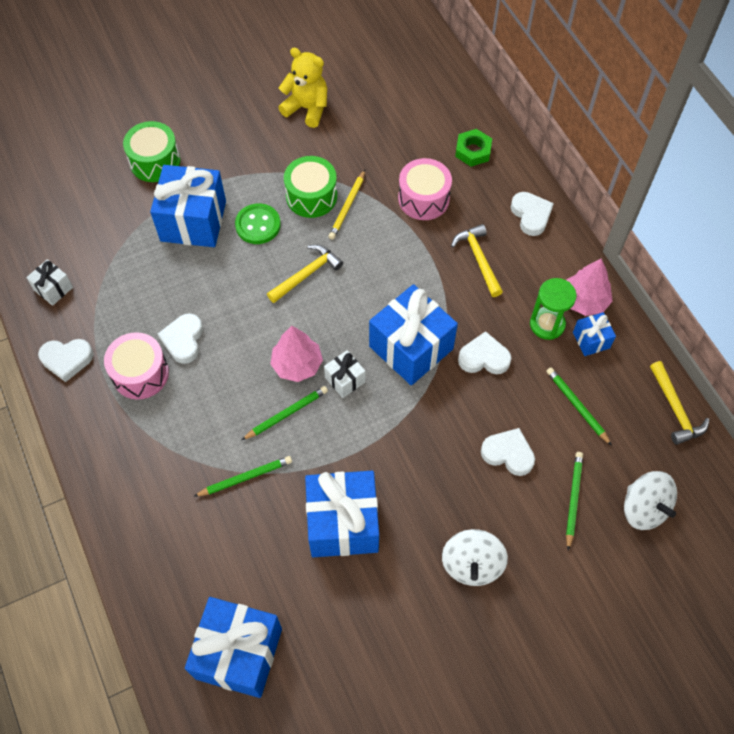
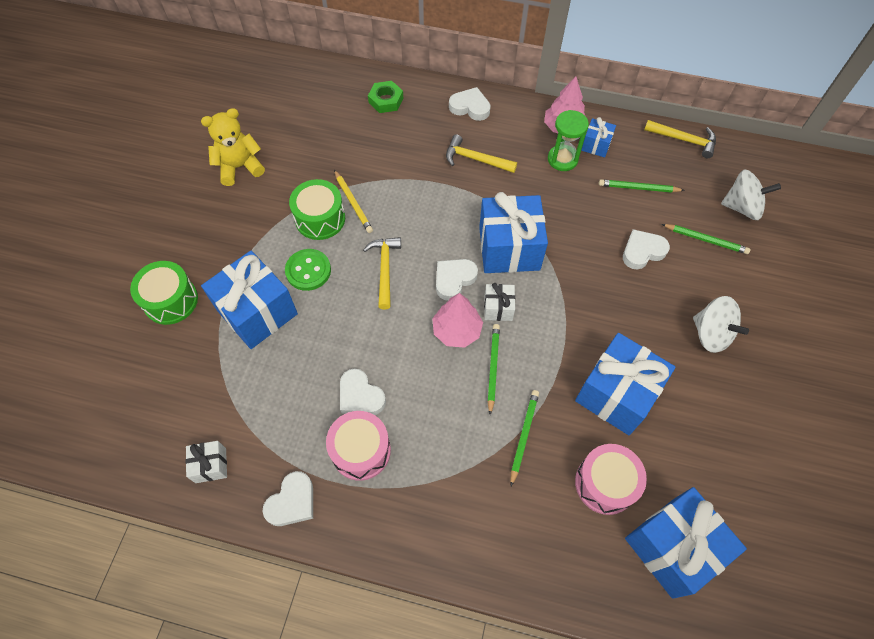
camera: 50 degrees left, 0 degrees up
pink drum [398,158,452,220] -> pink drum moved to [575,444,647,515]
white heart [458,331,511,374] -> white heart moved to [436,259,478,301]
green pencil [566,452,583,551] -> green pencil turned 150 degrees clockwise [662,224,750,254]

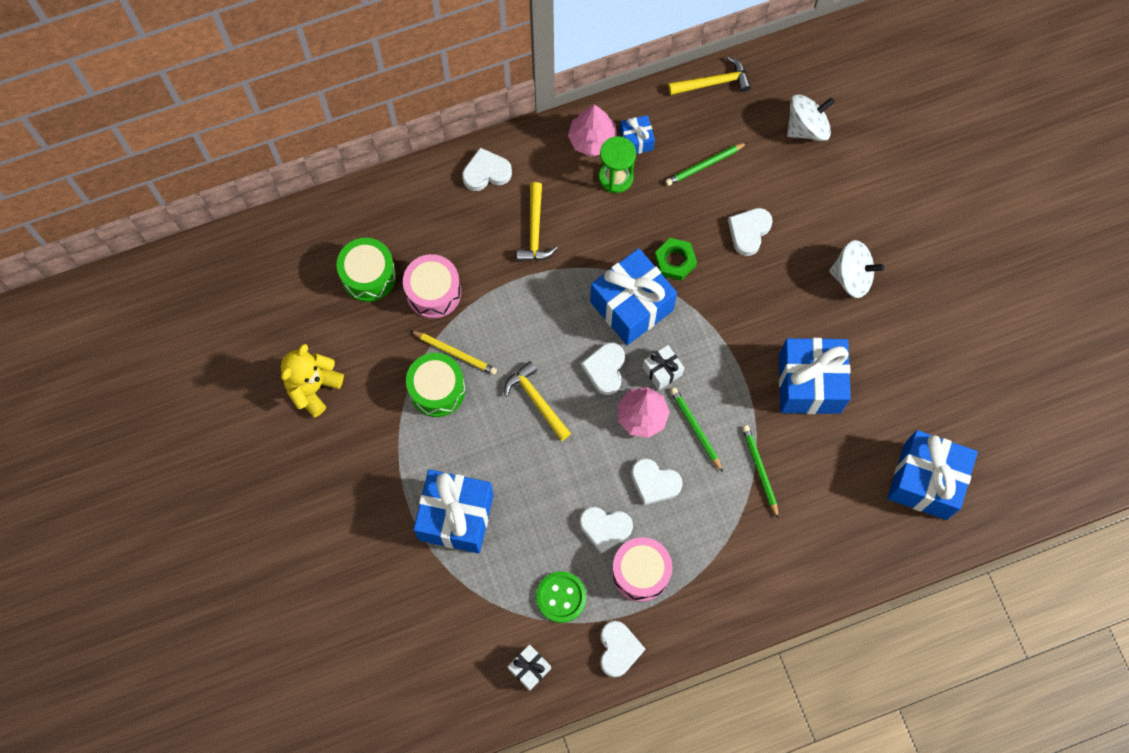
camera: 35 degrees left, 10 degrees up
green drum [130,261,198,325] -> green drum moved to [337,238,396,302]
green button [285,249,331,291] -> green button moved to [536,571,587,623]
green nut [368,81,403,113] -> green nut moved to [655,238,697,281]
yellow hammer [446,134,517,173] -> yellow hammer turned 75 degrees counterclockwise [517,182,558,261]
pink drum [575,444,647,515] -> pink drum moved to [403,254,461,319]
green pencil [662,224,750,254] -> none
none -> white heart [631,458,683,506]

